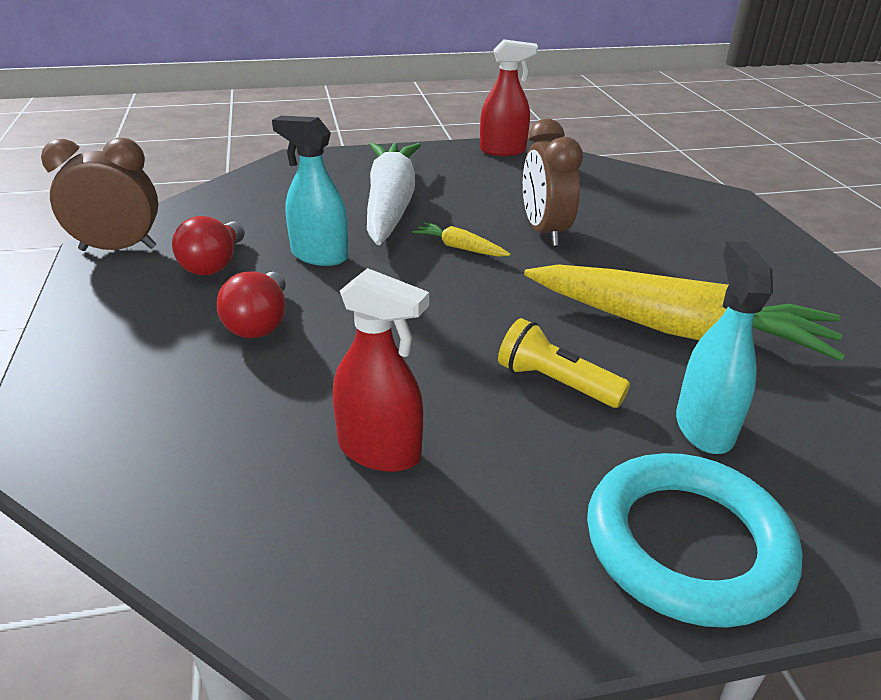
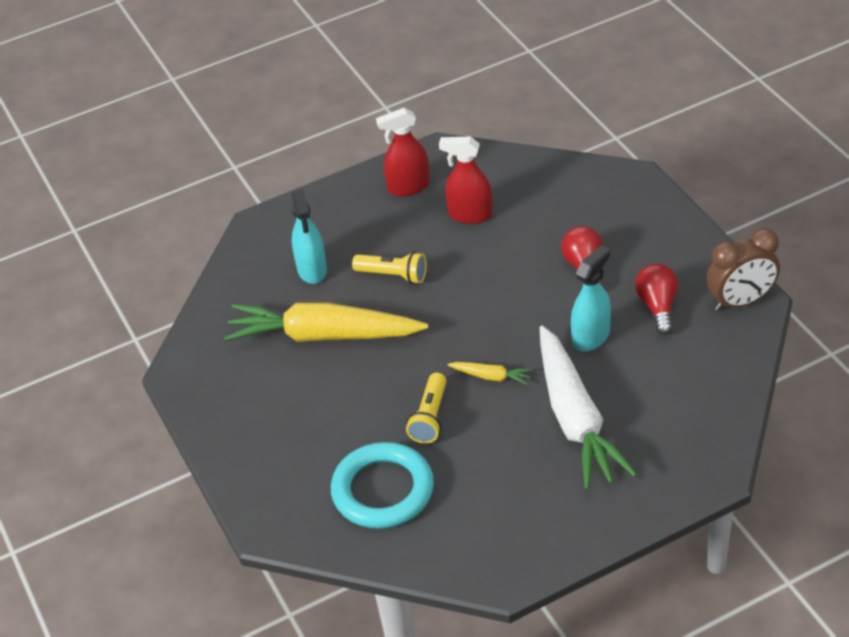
camera: 170 degrees right, 10 degrees up
turquoise spray bottle [272,116,348,266] -> turquoise spray bottle turned 60 degrees counterclockwise [571,245,611,352]
red spray bottle [480,39,538,156] -> red spray bottle moved to [376,108,430,197]
brown clock [523,119,583,246] -> yellow flashlight [406,373,446,444]
turquoise ring [587,453,803,628] -> turquoise ring moved to [331,442,434,529]

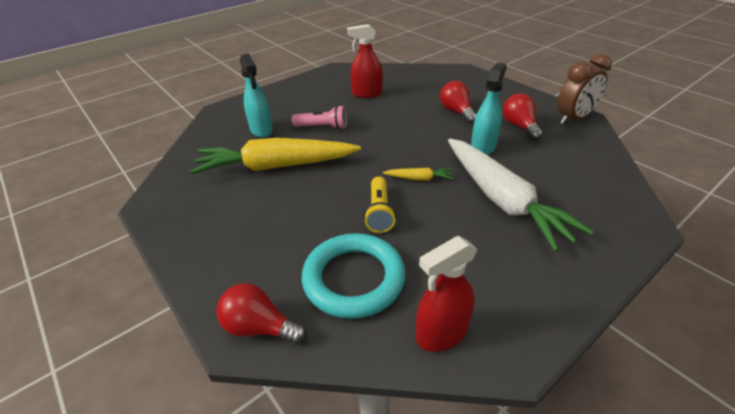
camera: 15 degrees left, 5 degrees down
yellow flashlight [352,252,427,284] -> pink flashlight [292,105,347,130]
red spray bottle [376,108,430,197] -> red spray bottle moved to [416,236,478,352]
none -> red light bulb [216,283,307,345]

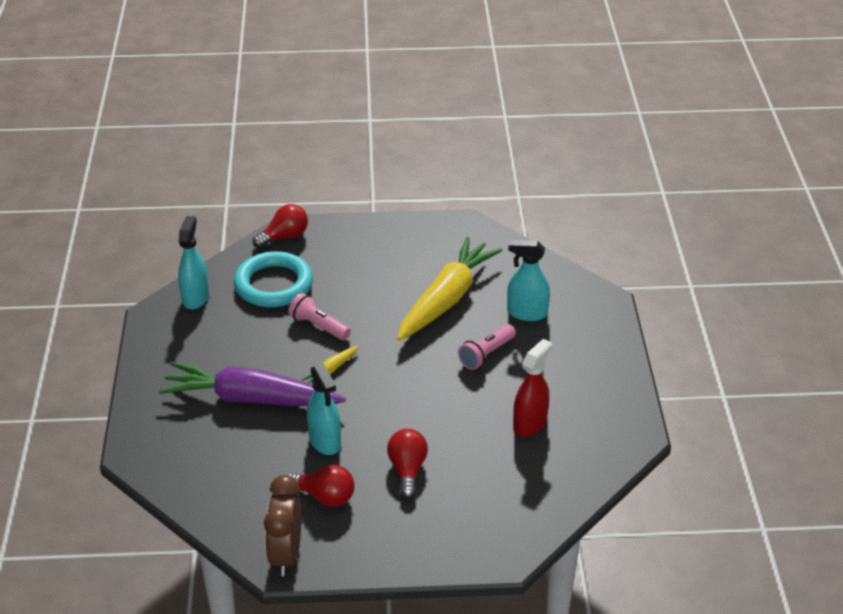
camera: 125 degrees right, 0 degrees up
yellow flashlight [364,177,396,233] -> pink flashlight [288,293,351,340]
red spray bottle [416,236,478,352] -> turquoise spray bottle [178,216,209,309]
red light bulb [440,81,477,124] -> red light bulb turned 105 degrees counterclockwise [387,429,428,499]
white carrot [448,139,594,251] -> purple carrot [159,362,346,406]

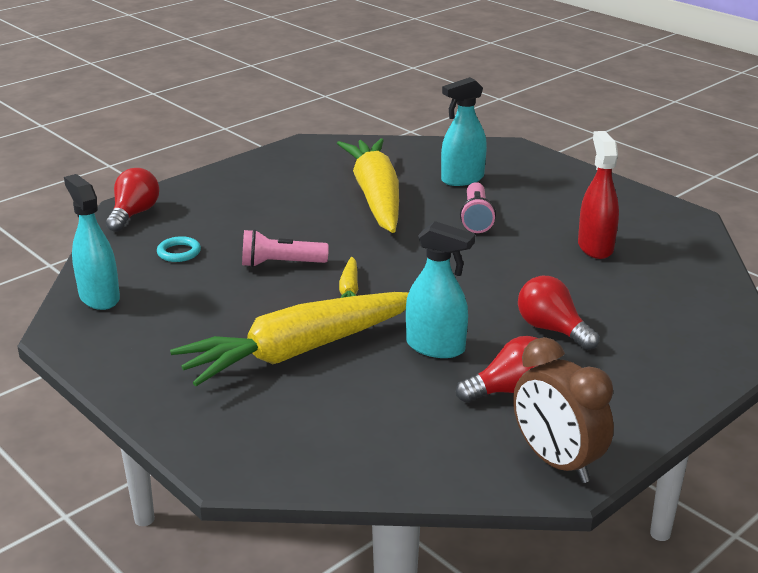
camera: 40 degrees left, 10 degrees down
purple carrot [159,362,346,406] -> yellow carrot [170,292,409,386]
turquoise ring [234,251,313,307] -> turquoise ring [157,236,201,262], size x0.41

